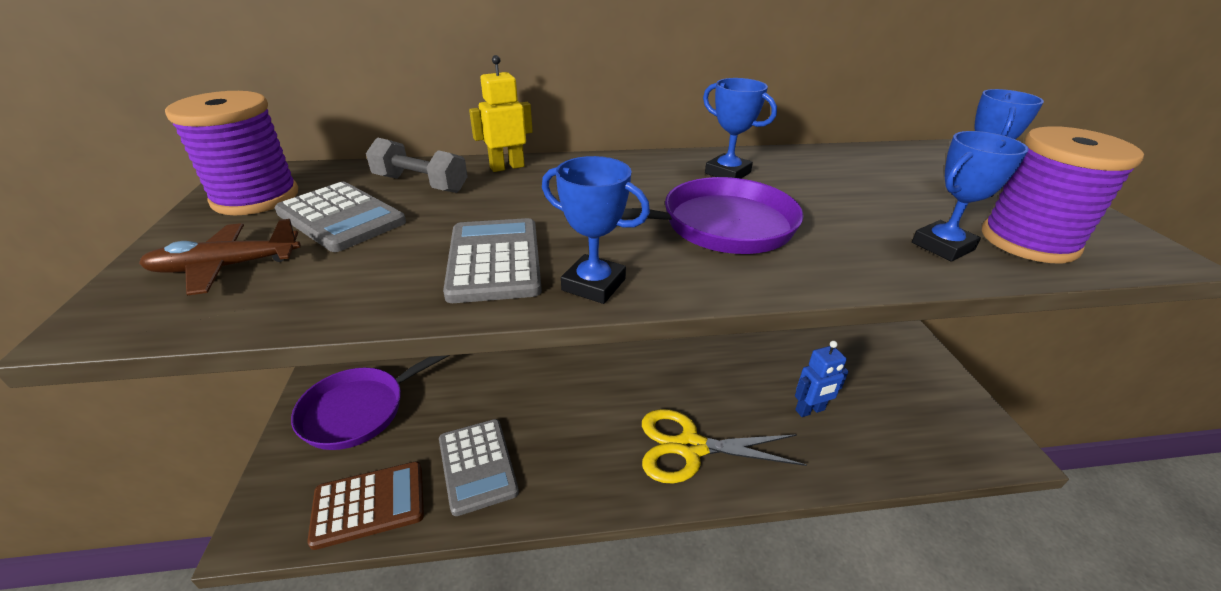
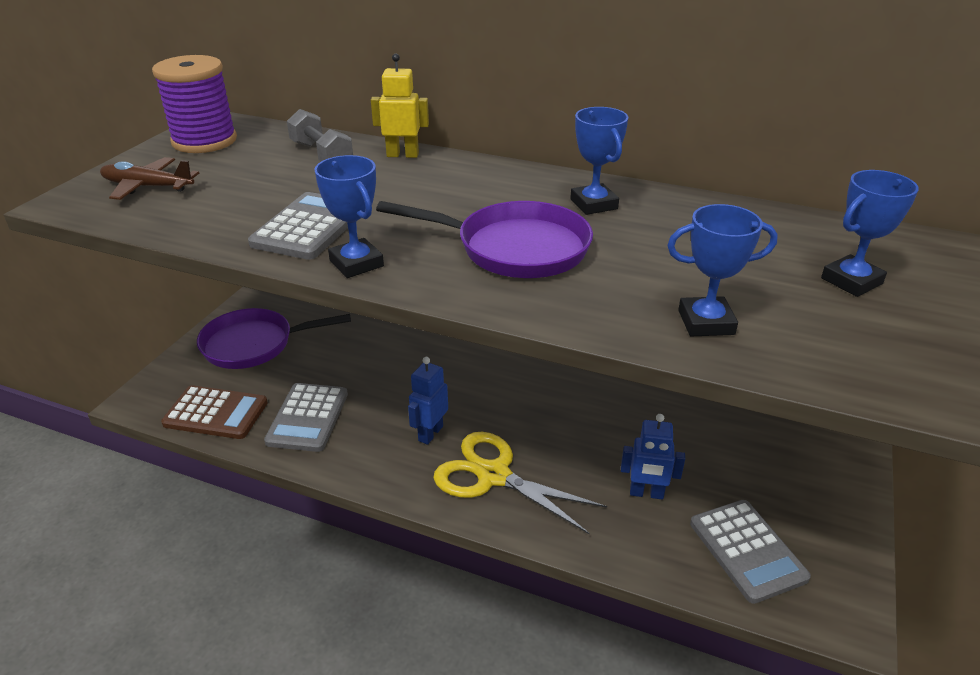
camera: 30 degrees right, 0 degrees up
grey calculator [274,182,406,252] -> grey calculator moved to [690,500,811,604]
purple spool [982,126,1144,263] -> none
none -> blue robot [408,357,448,445]

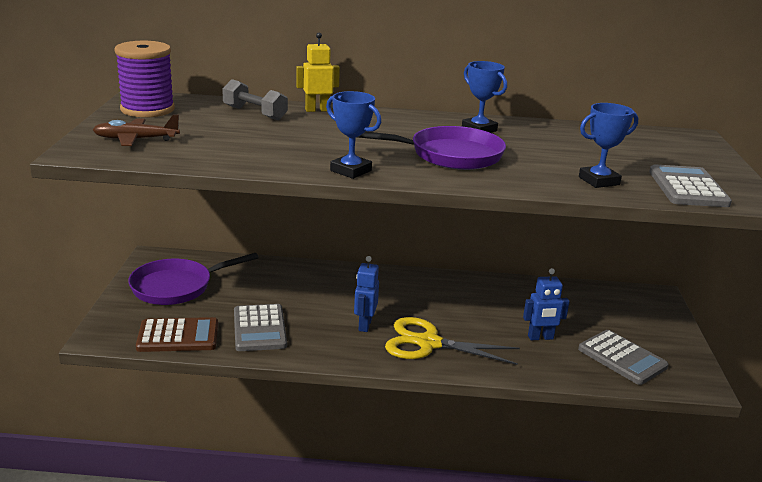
camera: 20 degrees left, 10 degrees down
grey calculator [248,192,348,260] -> grey calculator moved to [649,164,732,207]
blue trophy [821,170,919,297] -> none

